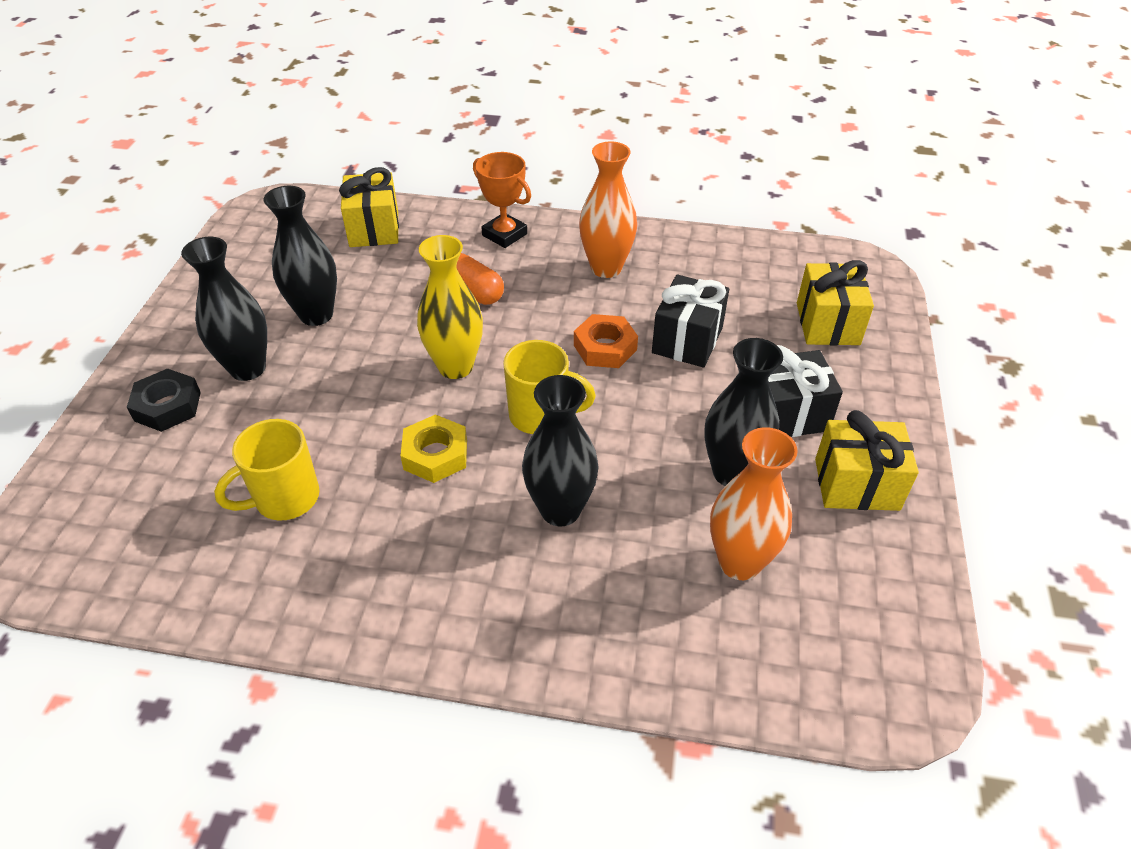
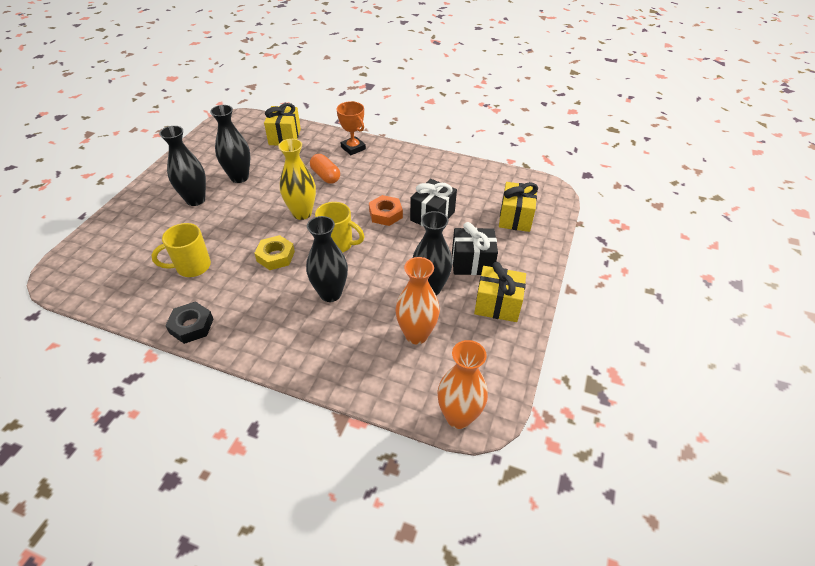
camera: 10 degrees right, 0 degrees up
black nut [127,368,201,432] -> black nut moved to [165,301,213,344]
orange vase [579,141,637,278] -> orange vase moved to [437,340,488,429]

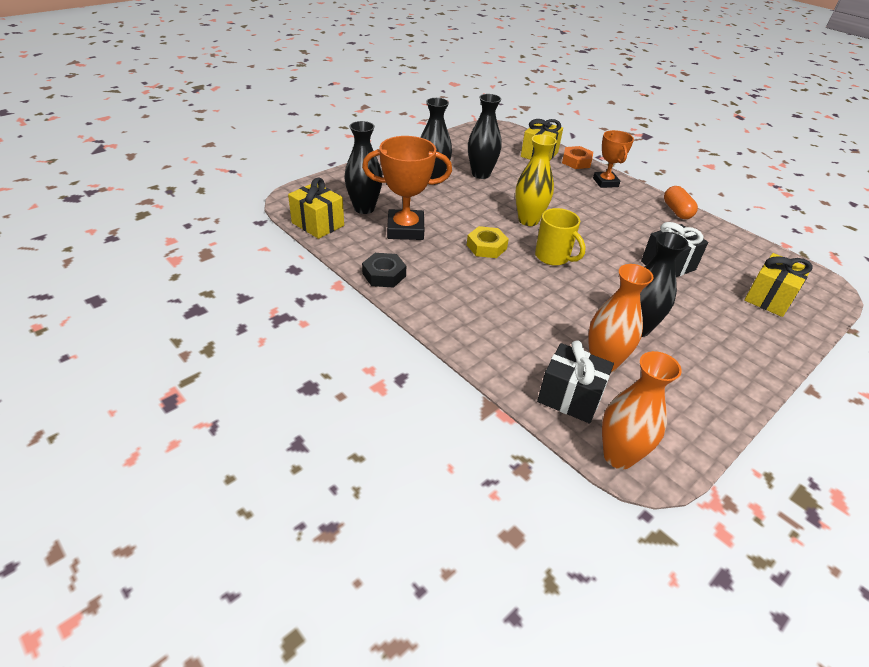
camera: 25 degrees right, 5 degrees down
yellow mug [151,223,211,277] -> orange trophy [362,136,452,240]
black vase [306,216,348,302] -> black vase moved to [344,121,383,214]
orange capsule [310,154,340,184] -> orange capsule moved to [664,186,698,219]
orange nut [369,195,403,226] -> orange nut moved to [562,146,593,169]
black gift [452,222,498,275] -> black gift moved to [537,340,614,423]
yellow gift [474,262,526,322] -> yellow gift moved to [288,178,344,239]

